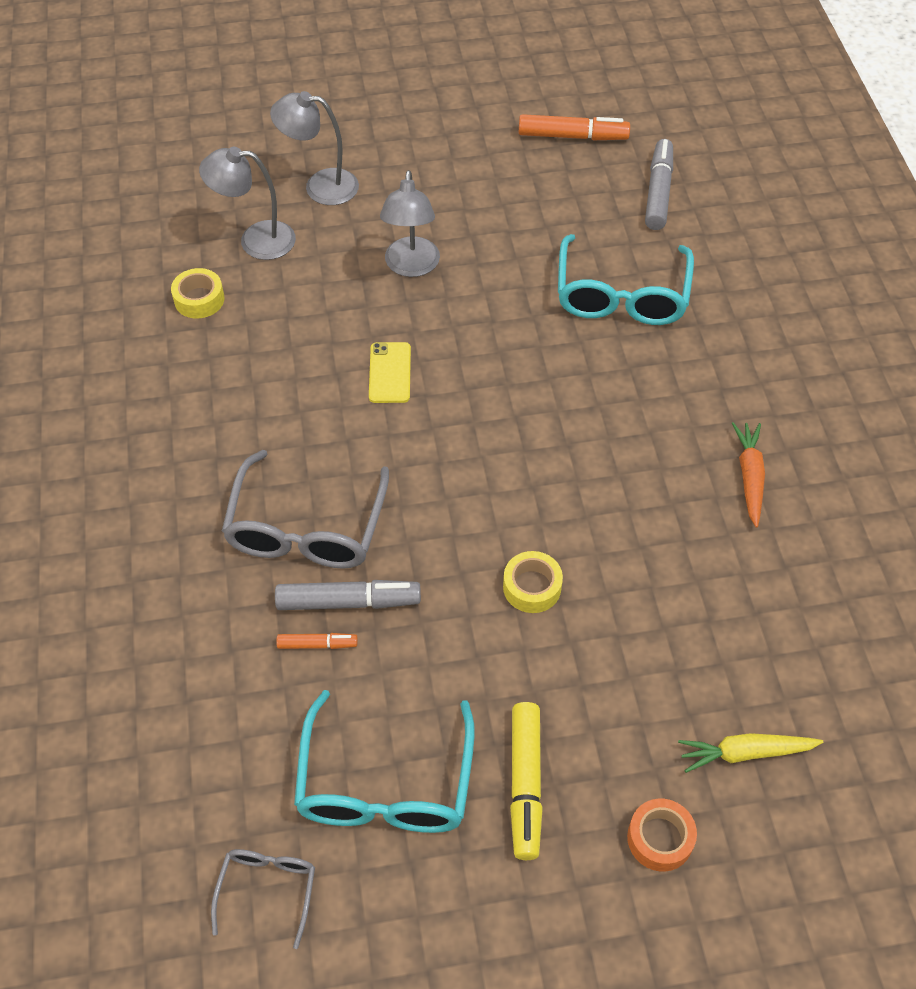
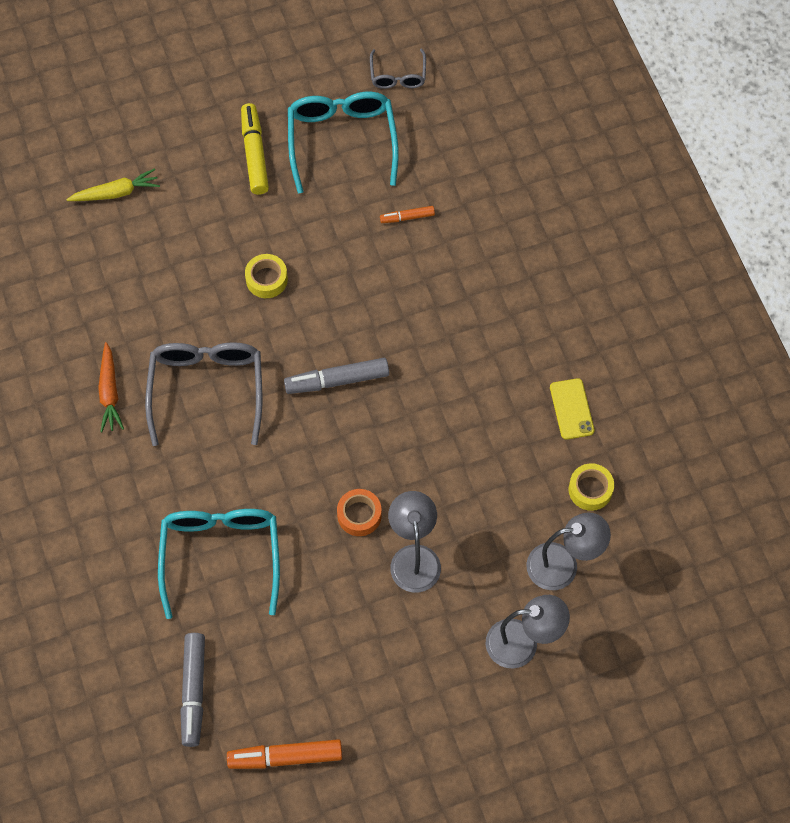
camera: 170 degrees right, 10 degrees up
grey glasses [222,450,389,569] -> grey glasses moved to [145,342,262,446]
grey marker [275,580,421,610] -> grey marker moved to [284,358,389,394]
yellow phone [369,342,411,403] -> yellow phone moved to [550,378,594,440]
orange tape [627,799,697,872] -> orange tape moved to [337,489,382,536]

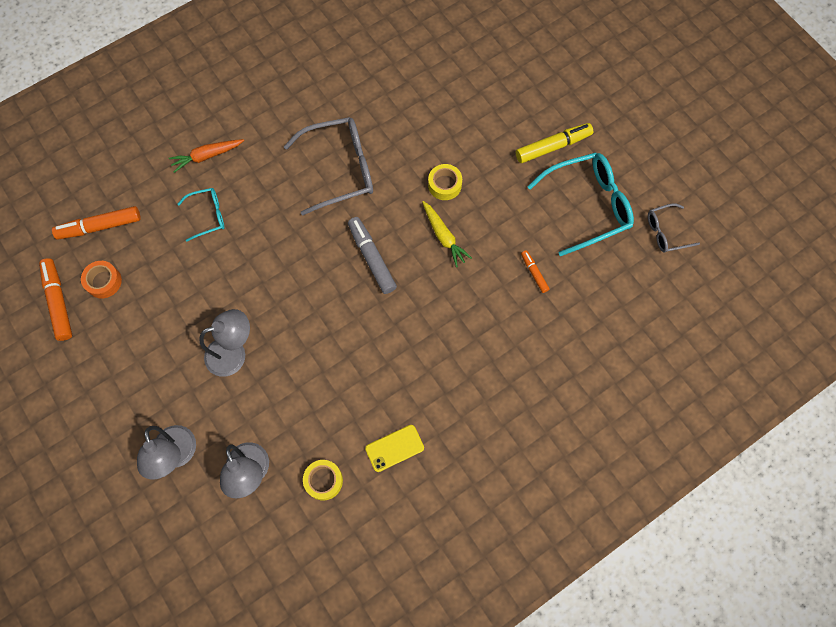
camera: 75 degrees right, 5 degrees up
yellow carrot [66,168,160,201] -> yellow carrot moved to [422,201,472,267]
orange carrot [98,342,124,432] -> orange carrot moved to [169,139,244,173]
turquoise glasses [158,509,280,619] -> turquoise glasses [177,188,225,241], size x0.53
grey marker [180,633,205,747] -> orange marker [52,206,141,240]
orange tape [337,489,382,536] -> orange tape moved to [81,261,122,298]

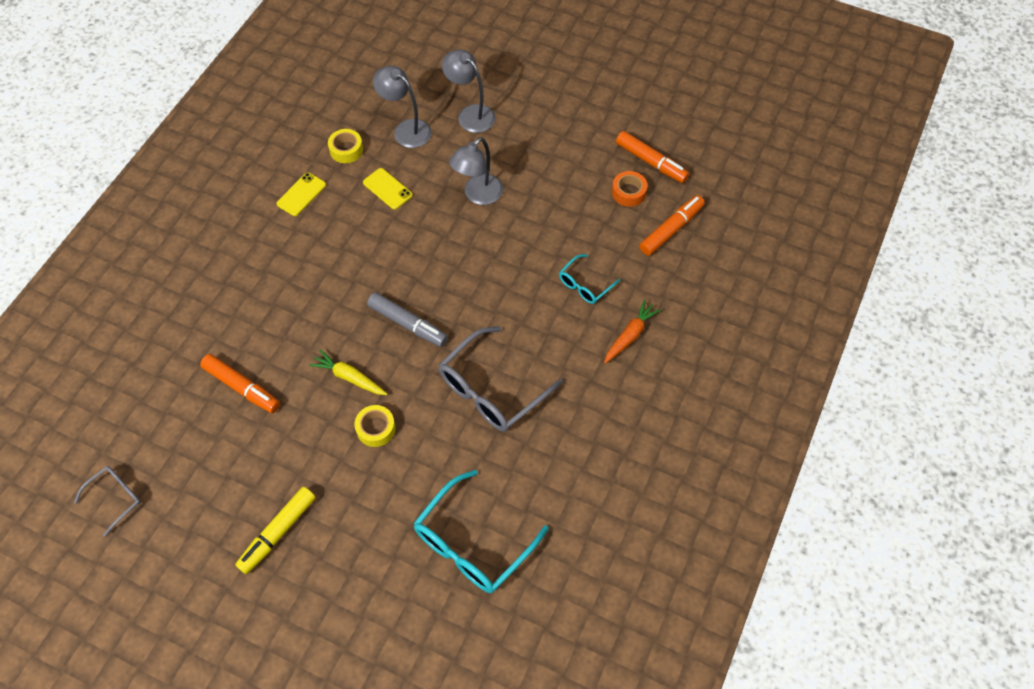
camera: 150 degrees right, 10 degrees down
orange marker [521,250,549,293] -> orange marker [200,354,280,413], size x1.83
turquoise glasses [527,153,634,256] -> turquoise glasses moved to [414,470,549,593]
none -> yellow phone [363,168,413,210]

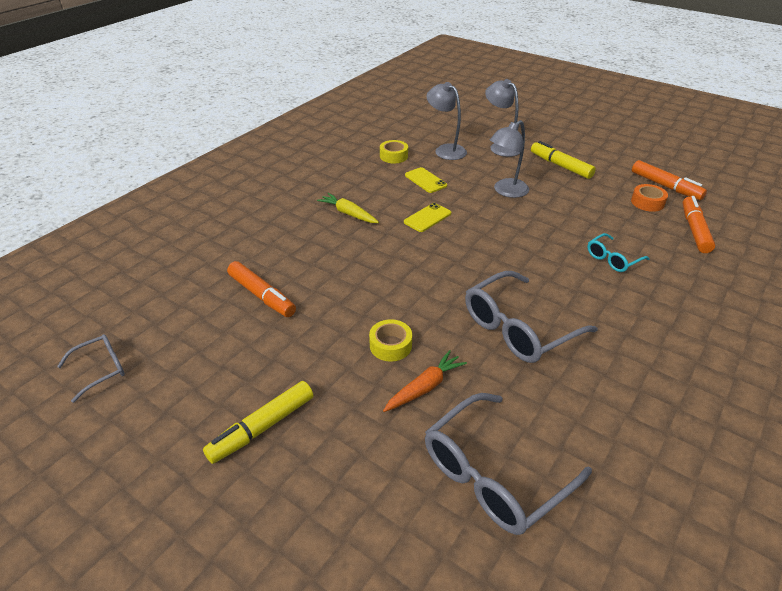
camera: 10 degrees right, 20 degrees down
yellow phone [276,172,326,216] -> yellow phone moved to [404,203,451,232]
yellow carrot [309,350,387,395] -> yellow carrot moved to [317,193,379,223]
grey marker [367,292,448,347] -> none
turquoise glasses [414,470,549,593] -> grey glasses [425,393,592,535]
orange carrot [604,300,661,364] -> orange carrot moved to [383,350,467,412]
orange marker [639,195,705,256] -> orange marker turned 45 degrees counterclockwise [682,196,715,253]
none -> yellow marker [531,141,596,179]

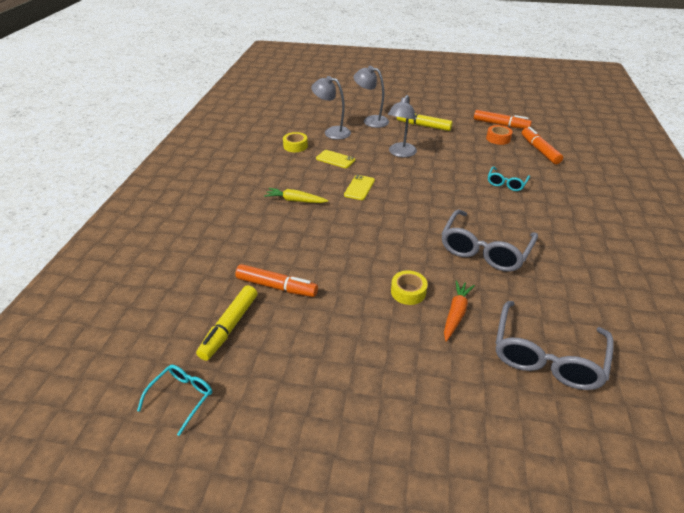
camera: 25 degrees left, 0 degrees up
grey glasses [57,334,125,403] -> turquoise glasses [137,365,212,436]
yellow marker [203,381,313,464] -> yellow marker moved to [196,285,257,361]

